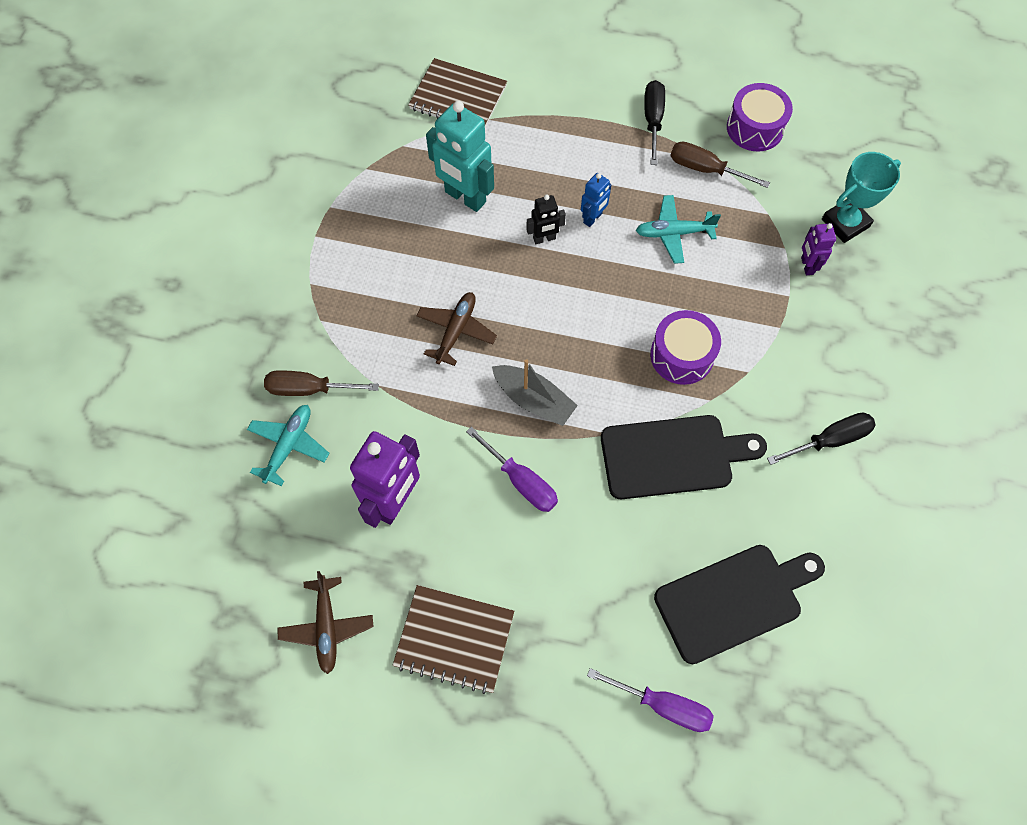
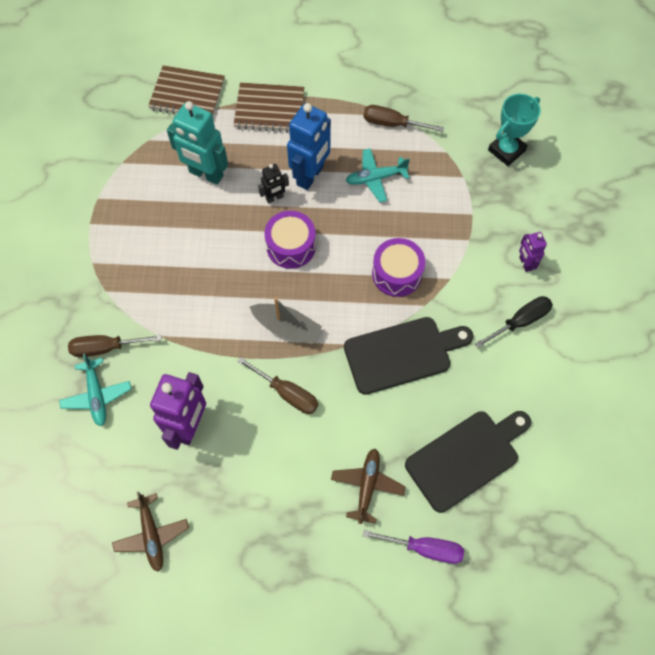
camera: 10 degrees left, 0 degrees up
turquoise plane [247,405,329,486] -> turquoise plane turned 150 degrees clockwise [59,353,131,426]
brown notebook [393,585,514,694] -> brown notebook moved to [233,83,304,132]
brown plane [416,292,497,366] -> brown plane moved to [331,449,405,524]
purple screwdriver [466,427,558,512] -> brown screwdriver [237,357,318,414]
blue robot [581,173,612,227] -> blue robot [287,103,331,190], size x1.94
black screwdriver [644,80,665,165] -> none
purple drum [727,83,793,152] -> purple drum moved to [264,211,316,269]
purple robot [801,223,836,275] -> purple robot moved to [519,232,547,272]

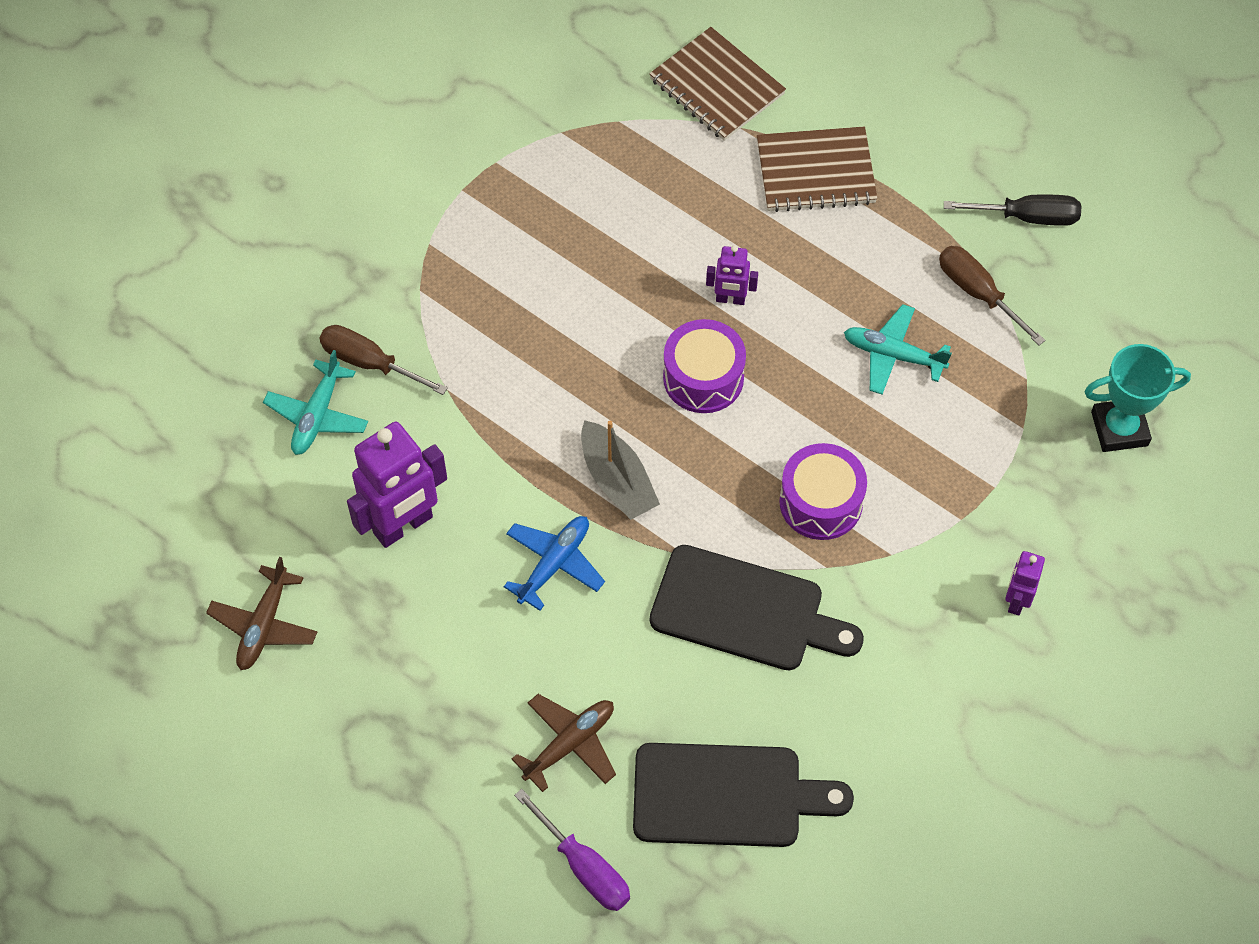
camera: 35 degrees right, 5 degrees down
turquoise robot [167,101,228,185] -> none
brown notebook [233,83,304,132] -> brown notebook turned 45 degrees counterclockwise [757,127,878,212]
brown screwdriver [237,357,318,414] -> blue plane [504,516,605,611]
black robot [258,164,289,204] -> purple robot [706,245,758,305]
blue robot [287,103,331,190] -> none
black screwdriver [475,296,553,348] -> black screwdriver moved to [944,194,1081,226]

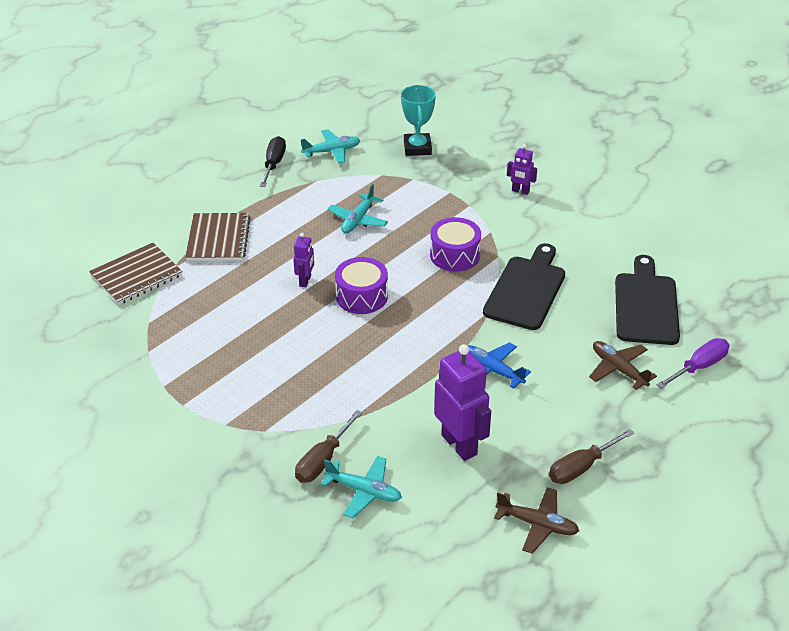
camera: 85 degrees left, 20 degrees down
grey boat [581,420,660,520] -> none
brown screwdriver [939,246,1045,345] -> brown screwdriver moved to [549,429,634,484]
none -> turquoise plane [301,130,360,163]

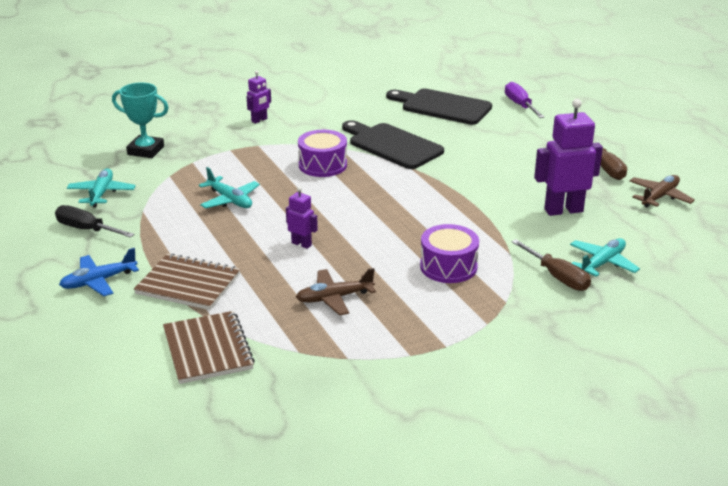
camera: 70 degrees left, 10 degrees down
purple drum [335,257,388,314] -> purple drum moved to [420,224,479,283]
blue plane [468,342,531,389] -> blue plane moved to [59,248,139,296]
brown plane [589,341,657,390] -> brown plane moved to [296,268,376,316]

